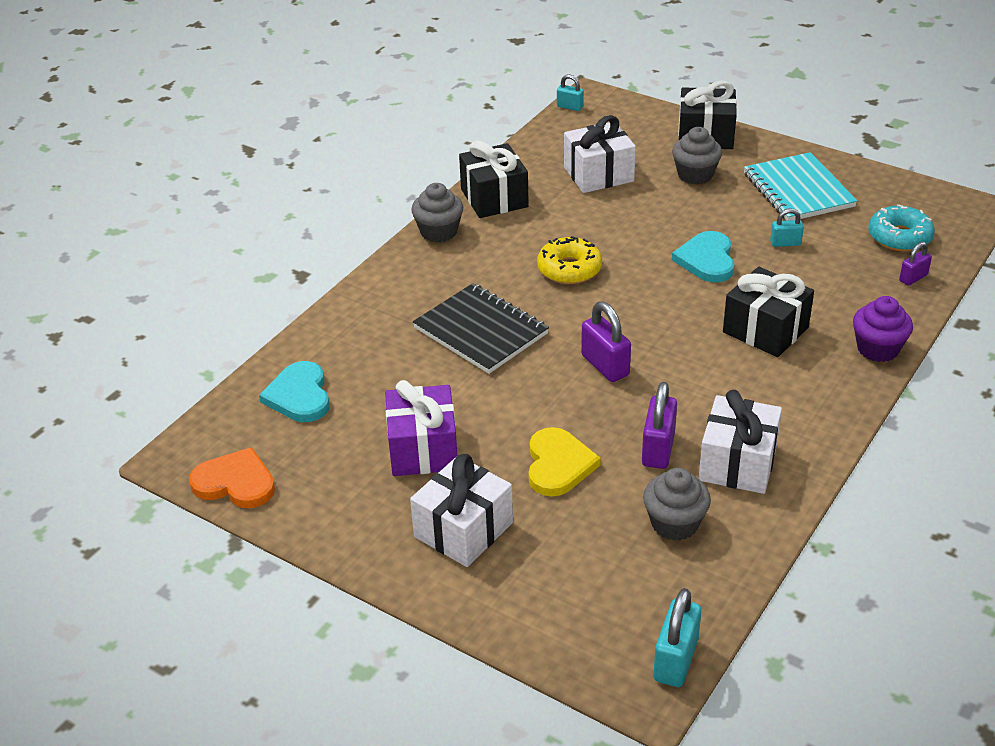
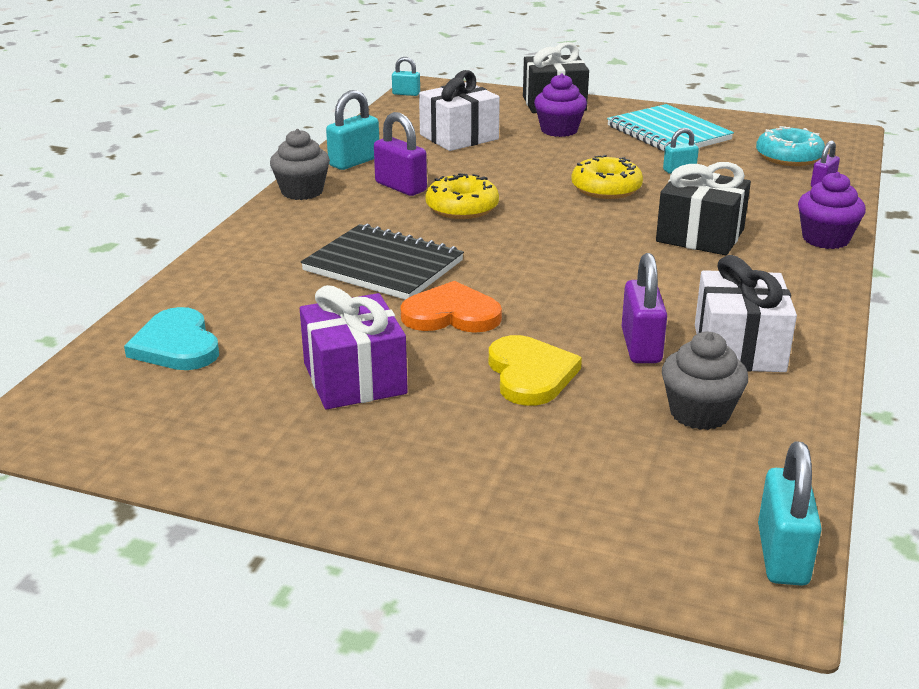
camera: 15 degrees left, 10 degrees down
orange heart [189,447,275,508] -> orange heart moved to [400,281,502,333]
white gift [410,454,513,567] -> none
black gift [459,141,529,218] -> turquoise padlock [326,90,379,170]
purple padlock [581,302,631,382] -> purple padlock moved to [374,112,427,196]
grey cupcake [672,127,722,185] -> purple cupcake [534,73,587,137]
turquoise heart [672,231,735,283] -> yellow donut [571,155,643,199]

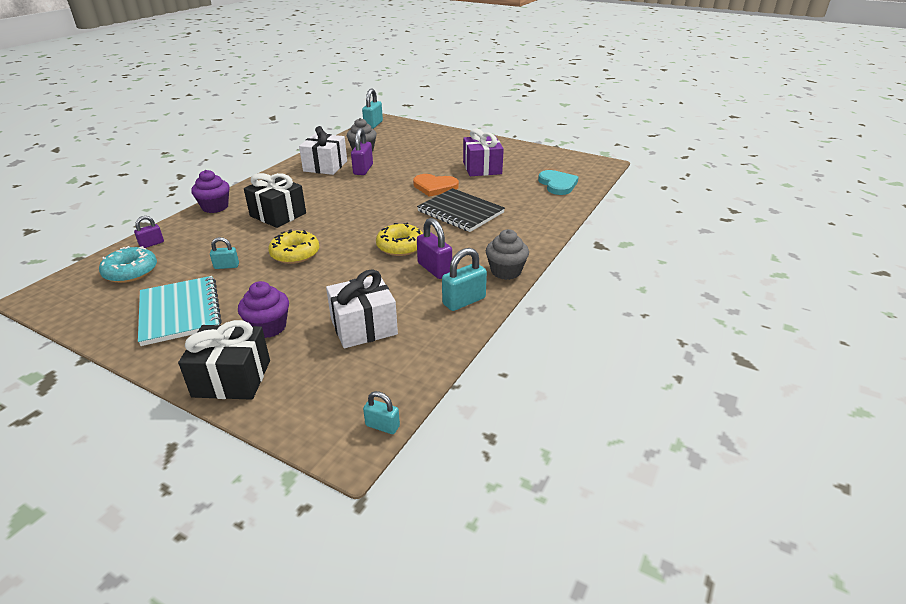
camera: 170 degrees left, 5 degrees up
yellow heart [489,335,582,406] -> none

